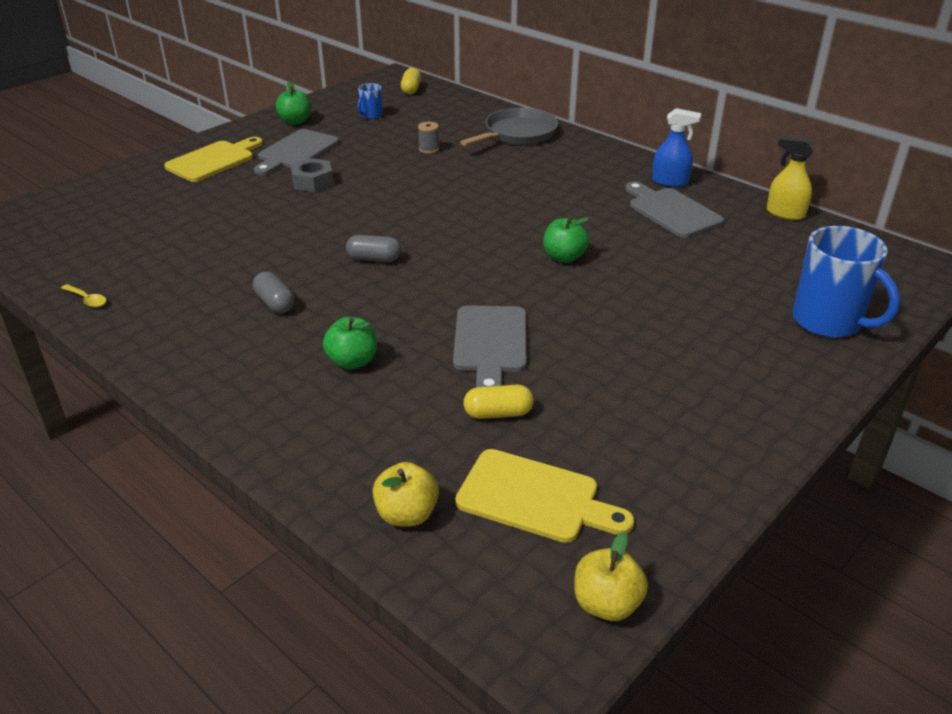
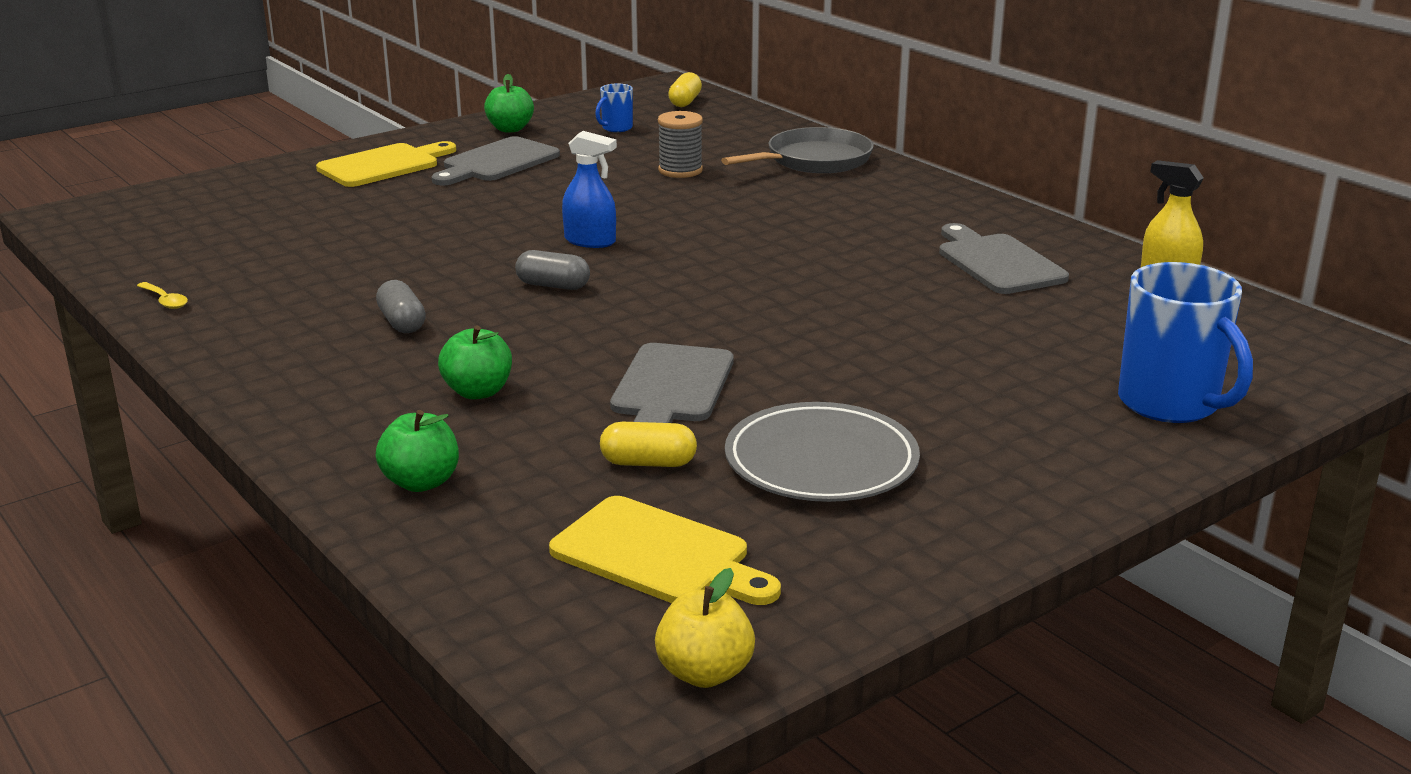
camera: 10 degrees right, 10 degrees down
grey nut [291,158,334,192] -> none
yellow apple [373,462,439,527] -> none
grey spool [418,122,439,154] -> grey spool [658,111,703,178], size x1.53
green apple [543,216,589,263] -> green apple moved to [376,410,459,492]
blue spray bottle [652,108,701,187] -> blue spray bottle moved to [562,131,617,248]
none -> grey plate [725,402,920,502]

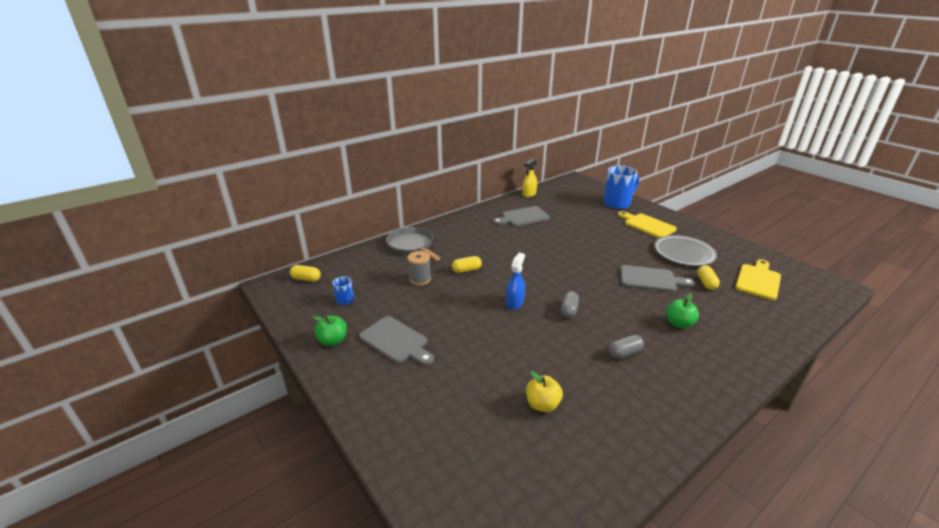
camera: 90 degrees left, 5 degrees up
yellow spoon [137,282,188,309] -> none
yellow cutting board [316,141,456,187] -> yellow cutting board moved to [618,211,677,238]
green apple [376,410,459,492] -> none
yellow apple [655,568,755,688] -> yellow apple moved to [526,371,563,412]
none -> yellow capsule [452,256,482,273]

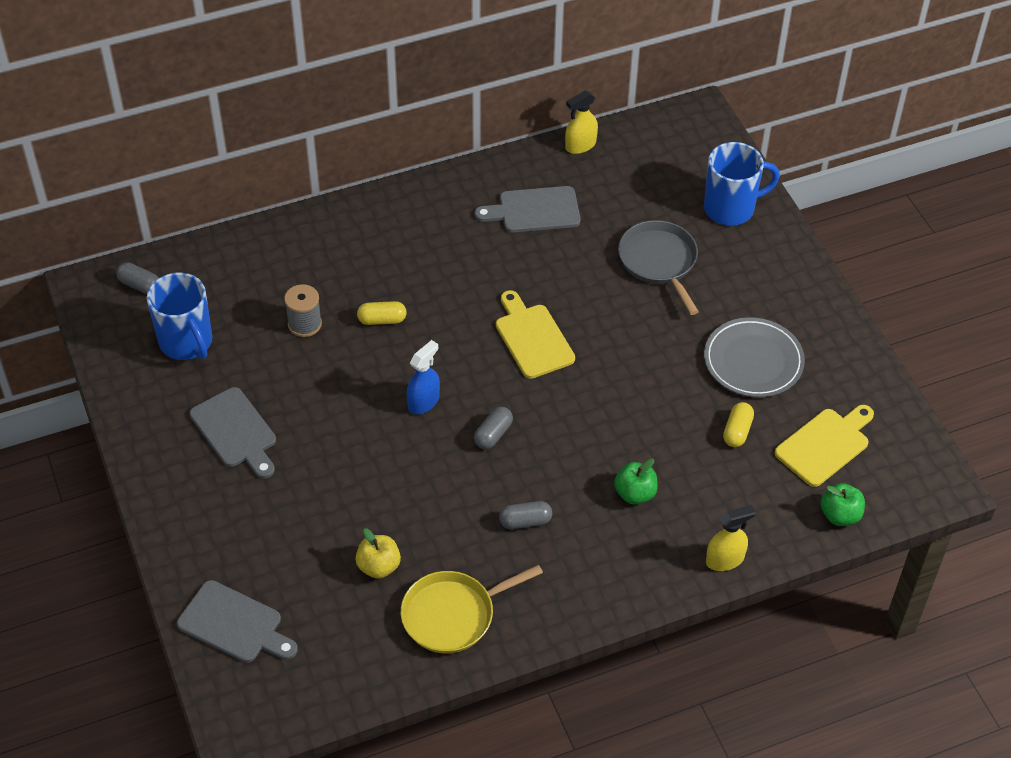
camera: 15 degrees right, 20 degrees up
yellow capsule [290,265,321,282] -> grey capsule [116,263,159,294]
green apple [313,315,347,346] -> green apple moved to [821,483,865,526]
blue mug [332,276,354,305] -> blue mug [147,273,212,360], size x2.12
grey pan [386,227,441,261] -> grey pan moved to [618,220,699,315]
yellow cutting board [618,211,677,238] -> yellow cutting board moved to [496,290,575,379]
grey cutting board [620,265,695,292] -> grey cutting board moved to [177,580,298,663]
none -> yellow pan [401,565,543,653]
none -> yellow spray bottle [706,505,756,571]

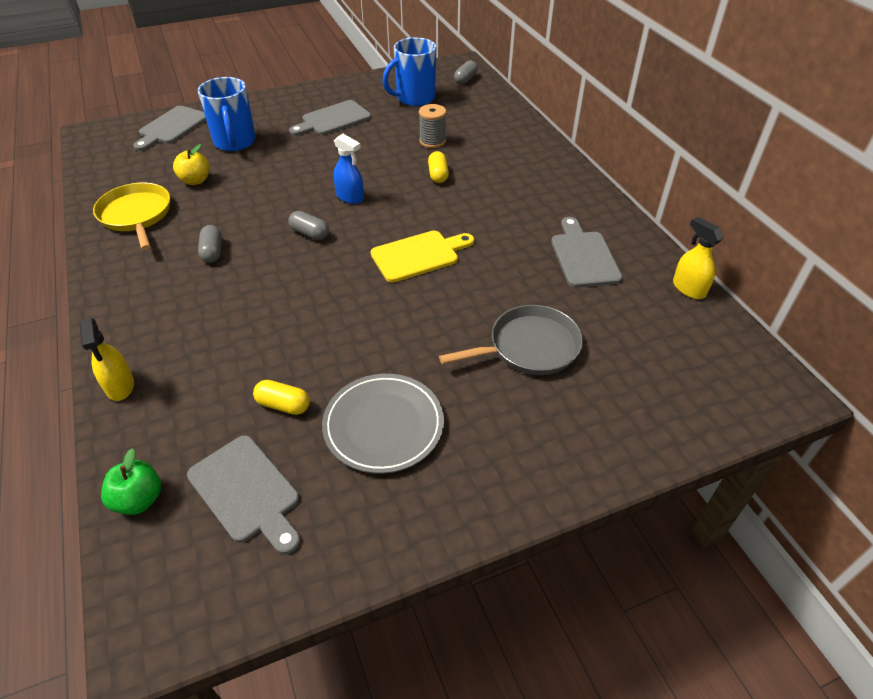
camera: 90 degrees right, 5 degrees down
green apple [614,458,658,504] -> none
blue mug [704,142,780,226] -> blue mug moved to [197,77,256,151]
yellow cutting board [775,405,874,487] -> grey cutting board [187,435,300,555]

